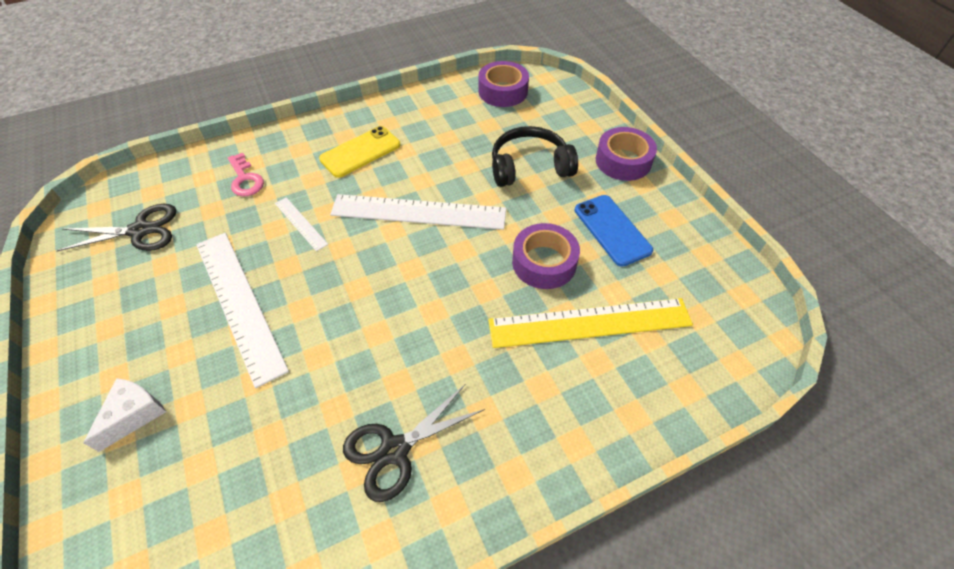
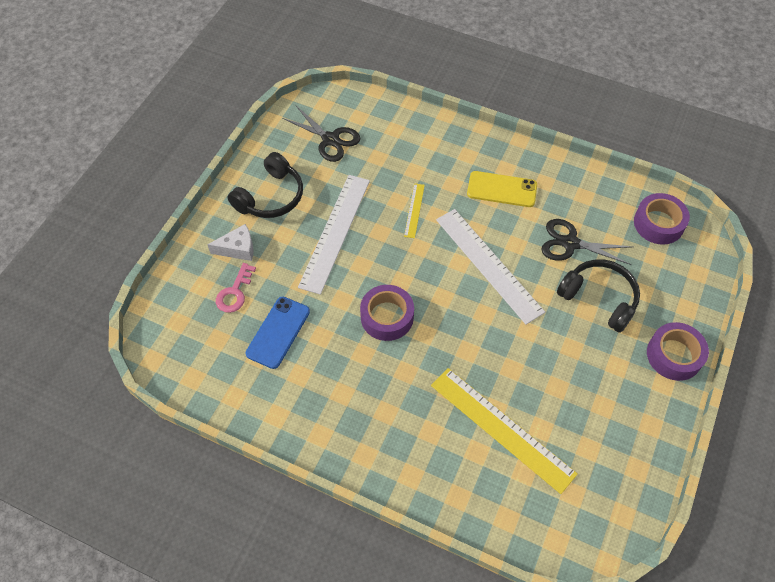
camera: 50 degrees right, 5 degrees up
pink key [228,153,264,196] -> pink key moved to [216,263,256,313]
white ruler [275,197,328,251] -> yellow ruler [404,183,425,238]
black scissors [343,384,485,502] -> black scissors moved to [541,219,632,265]
purple tape [512,223,580,289] -> purple tape moved to [360,285,414,341]
blue phone [575,195,653,267] -> blue phone moved to [246,297,310,369]
none -> black headphones [228,152,303,218]

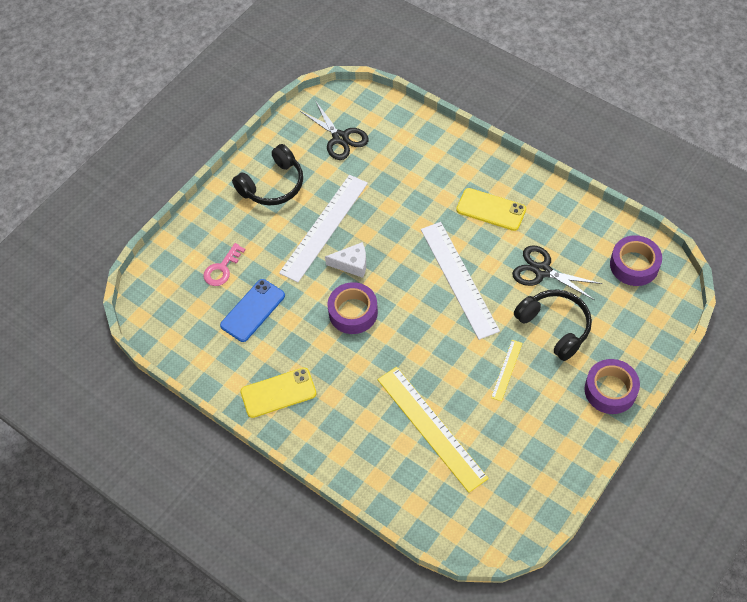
camera: 15 degrees right, 0 degrees up
white cheese [207,224,254,261] -> white cheese moved to [325,242,366,278]
yellow ruler [404,183,425,238] -> yellow ruler moved to [491,340,523,401]
none -> yellow phone [240,368,316,418]

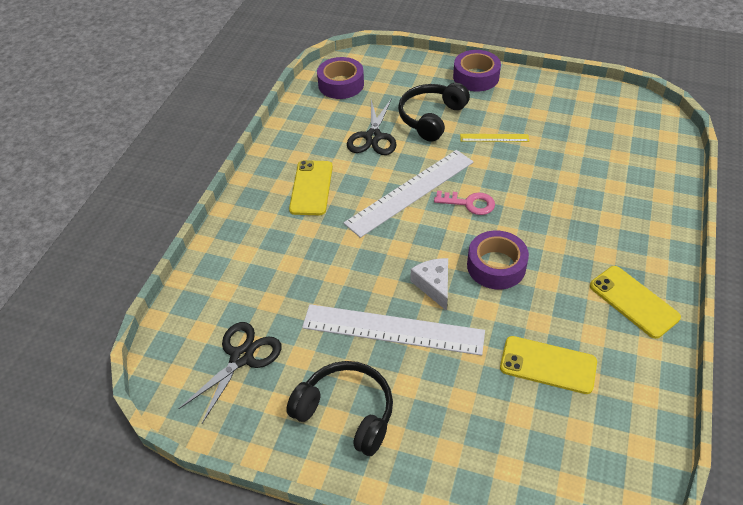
camera: 110 degrees left, 10 degrees down
pink key [203,243,246,286] -> pink key moved to [434,191,495,215]
blue phone [220,279,285,342] -> yellow phone [500,336,597,394]
yellow ruler [378,367,489,493] -> none

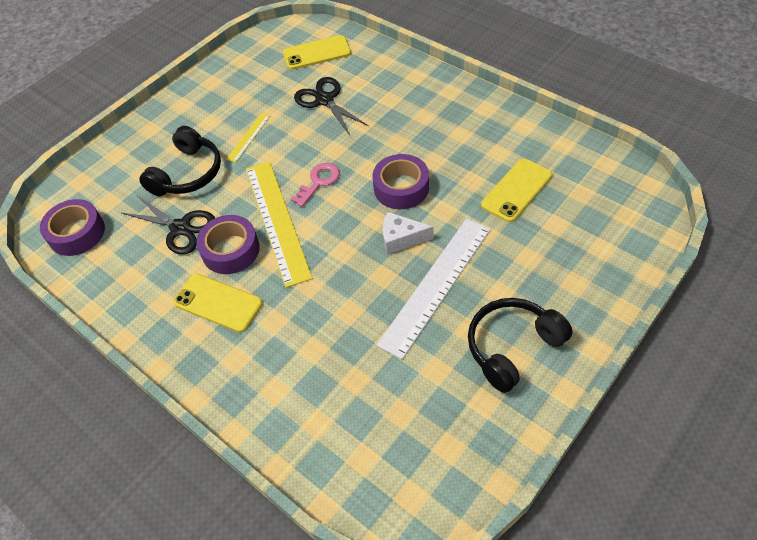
camera: 65 degrees left, 5 degrees up
black scissors [178,322,282,424] -> black scissors moved to [294,77,369,135]
white ruler [344,150,473,238] -> yellow ruler [246,161,313,288]
black headphones [398,83,470,142] -> black headphones turned 120 degrees counterclockwise [139,126,221,196]
purple tape [453,50,501,91] -> purple tape moved to [196,215,260,274]
yellow phone [590,266,681,339] -> yellow phone moved to [283,35,351,70]

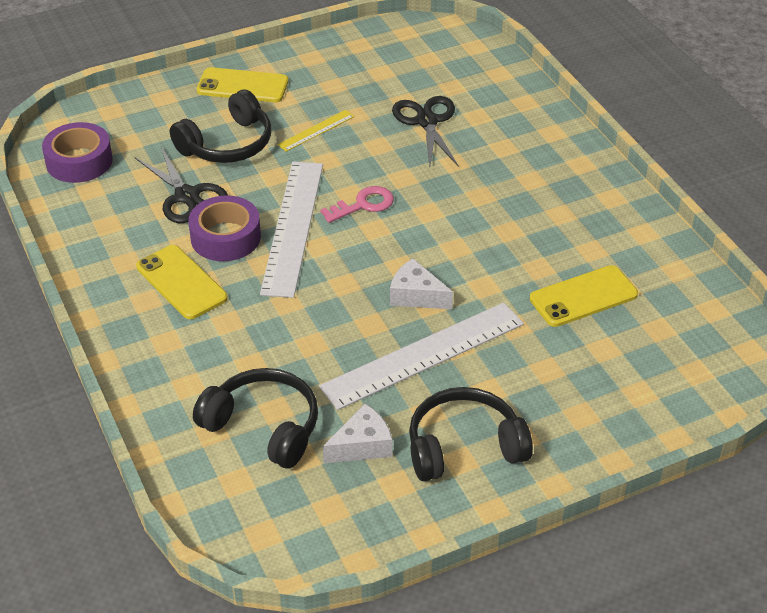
camera: 20 degrees right, 10 degrees down
yellow ruler [246,161,313,288] -> white ruler [260,161,323,298]
yellow phone [283,35,351,70] -> yellow phone moved to [197,67,289,102]
purple tape [372,154,429,209] -> none
none -> black headphones [193,368,318,469]
none -> white cheese [323,404,393,463]

